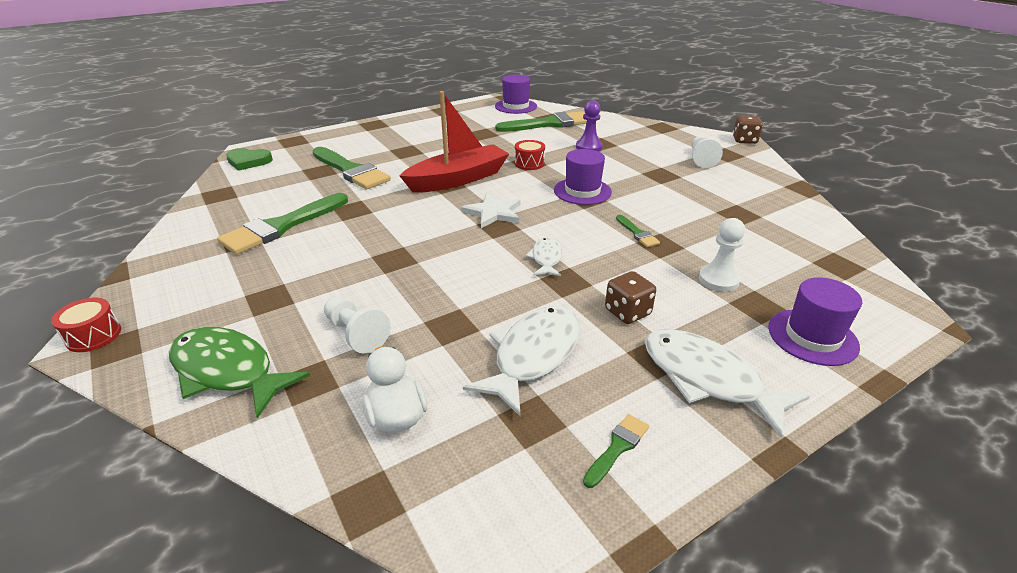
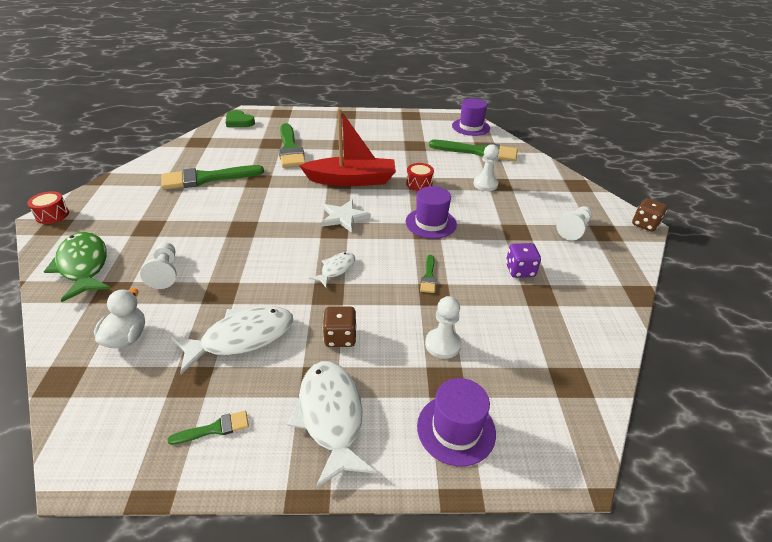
camera: 30 degrees right, 5 degrees up
purple pawn [576,100,603,152] -> white pawn [474,144,499,191]
none -> purple dice [506,243,541,278]

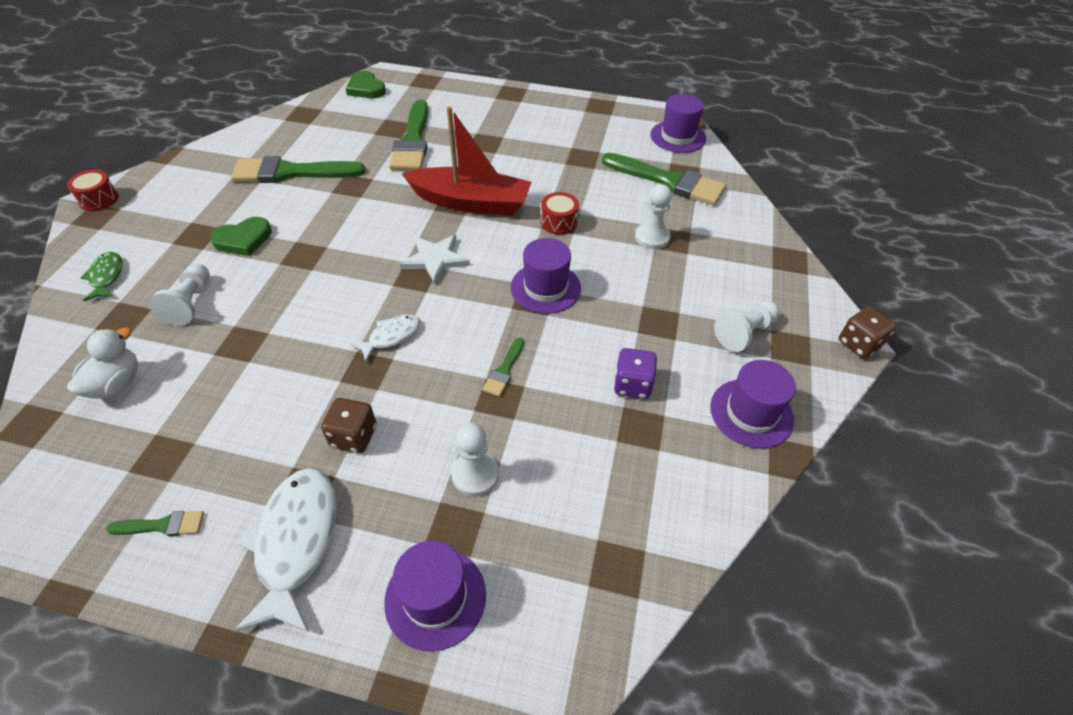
camera: 15 degrees right, 10 degrees up
green fish [44,232,111,302] -> green fish [81,252,122,301], size x0.55
white fish [171,306,293,374] -> none
none -> green heart [210,217,272,256]
none -> purple hat [710,360,796,449]

